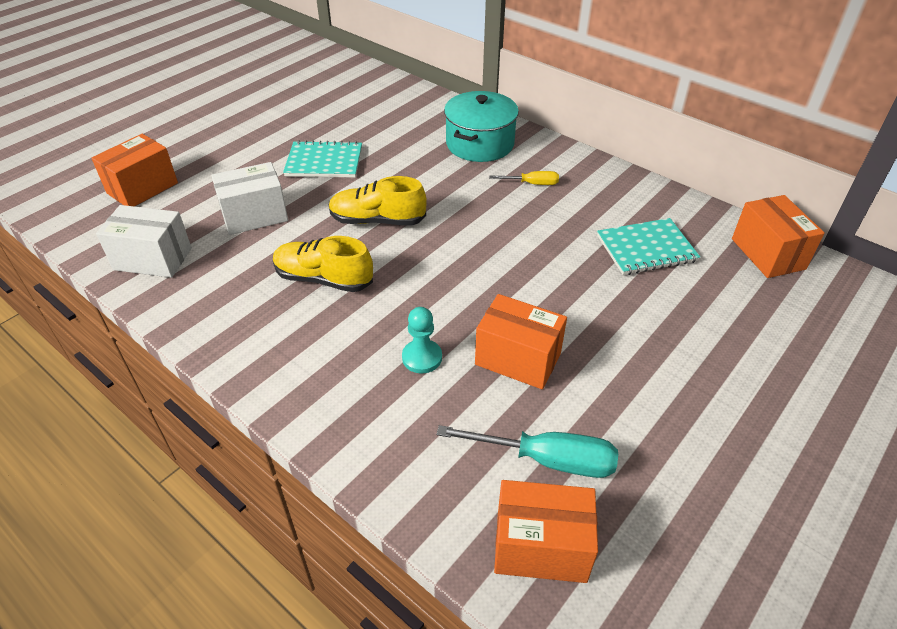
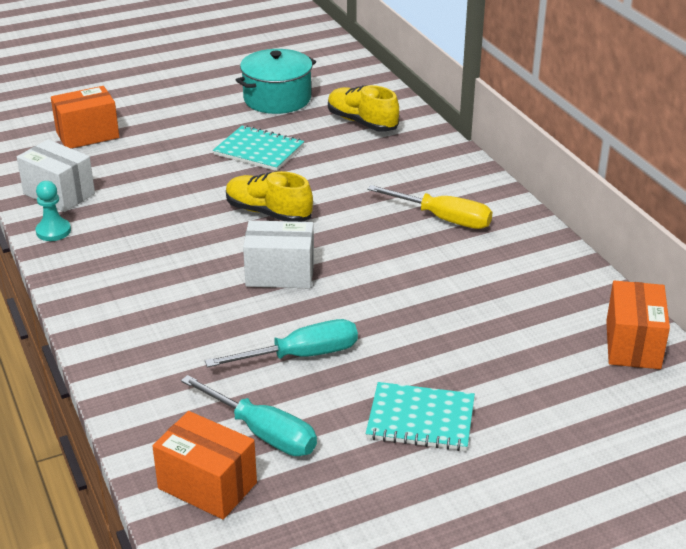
camera: 25 degrees right, 10 degrees down
white box [211,162,288,235] -> white box moved to [243,220,314,288]
yellow shoe [273,236,373,292] -> yellow shoe moved to [328,85,399,132]
turquoise pawn [402,307,442,373] -> turquoise pawn moved to [36,181,71,241]
turquoise pot [444,91,519,162] -> turquoise pot moved to [236,49,316,114]
orange box [475,294,567,389] -> turquoise screwdriver [205,319,358,368]
yellow screwdriver [489,171,559,185] -> yellow screwdriver [367,185,492,229], size x1.76
turquoise notebook [597,218,700,275] -> turquoise notebook moved to [366,382,475,451]

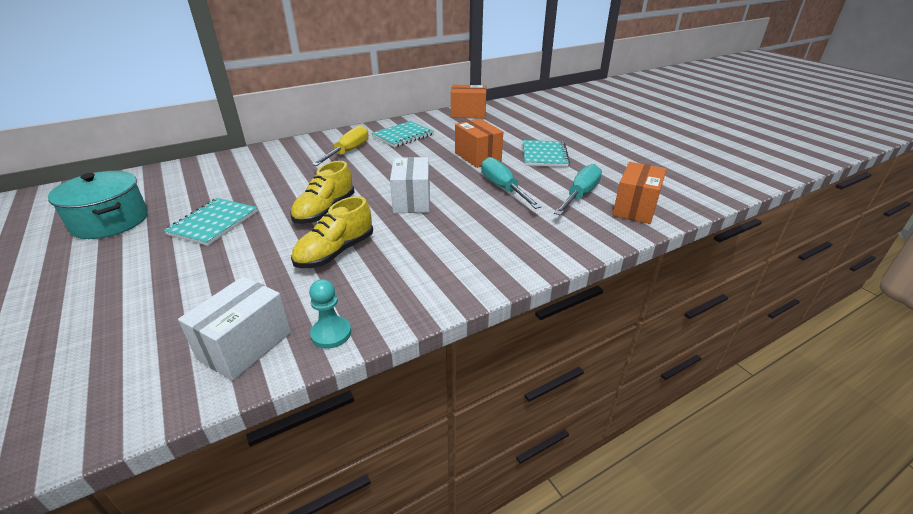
camera: 95 degrees left, 0 degrees up
orange box [51,86,119,148] -> orange box moved to [455,119,503,168]
yellow shoe [328,85,399,132] -> yellow shoe moved to [291,196,373,268]
none -> turquoise notebook [371,121,434,147]

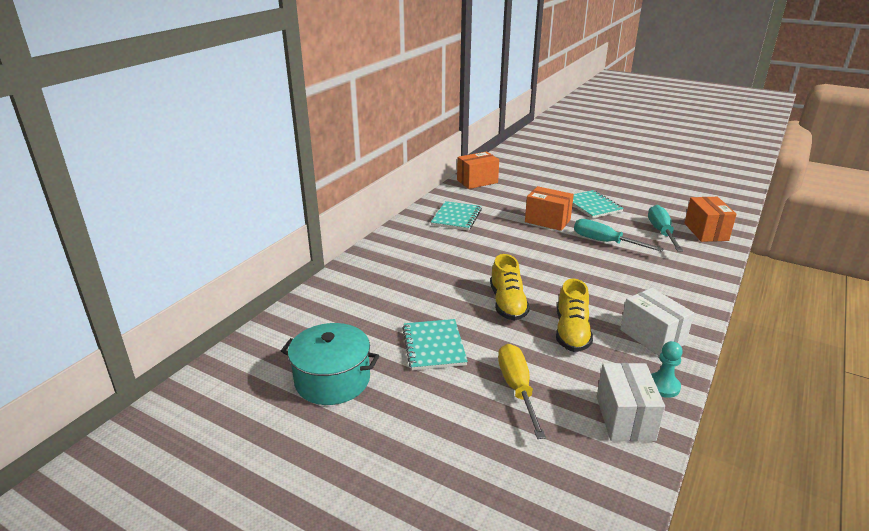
camera: 30 degrees left, 5 degrees down
yellow screwdriver [312,125,369,166] -> yellow screwdriver moved to [498,344,546,439]
white box [390,157,430,213] -> white box moved to [620,288,694,356]

